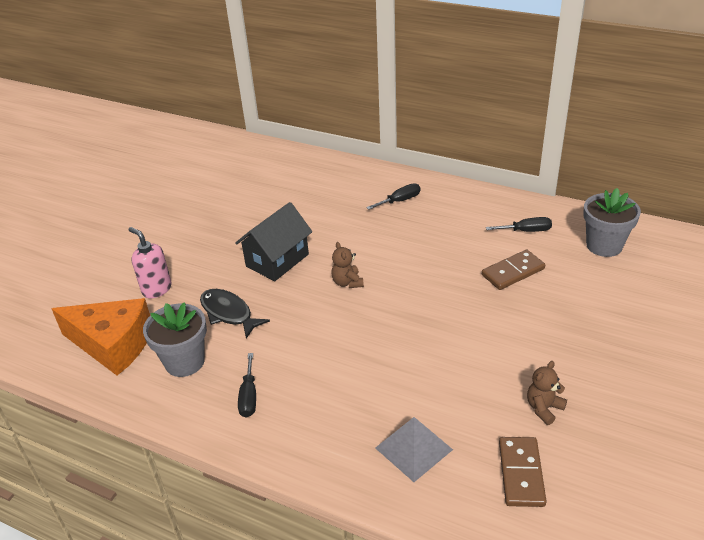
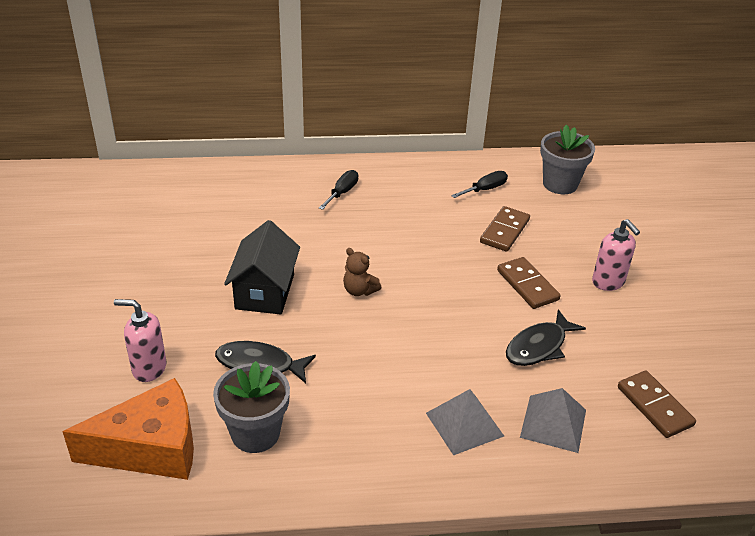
camera: 35 degrees left, 0 degrees up
black screwdriver [238,353,256,418] -> none
brown teddy bear [527,361,567,425] -> none
none -> grey pyramid [426,389,504,455]
none -> brown domino [497,257,561,309]
none -> black fish [506,309,586,366]
none -> pink soap dispenser [592,219,640,291]

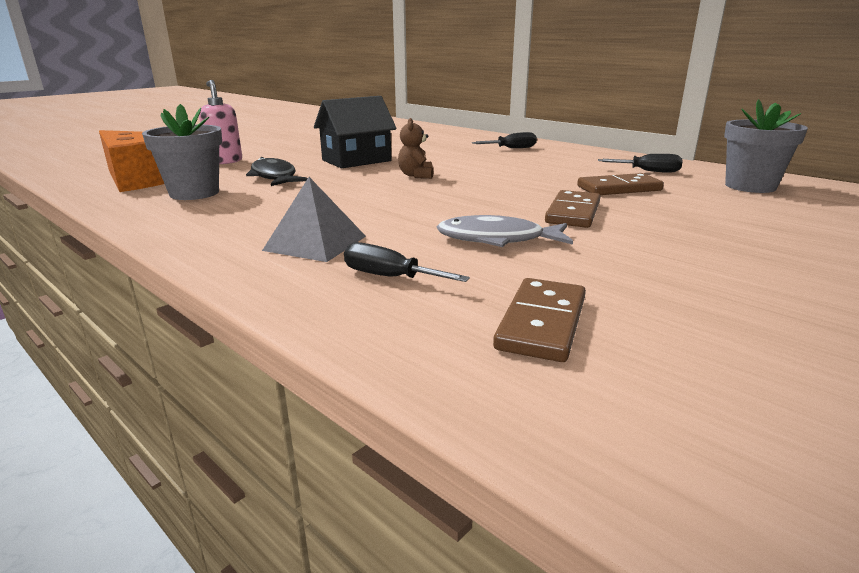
camera: 50 degrees right, 15 degrees down
black fish [506,309,586,366] -> grey fish [437,215,573,247]
grey pyramid [520,388,586,453] -> black screwdriver [344,242,470,282]
pink soap dispenser [592,219,640,291] -> none

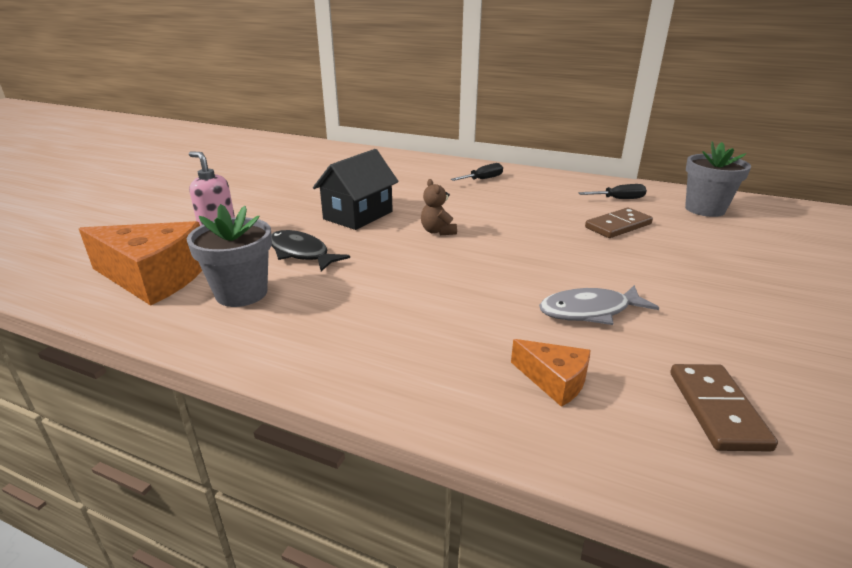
camera: 20 degrees left, 5 degrees up
grey pyramid [262,177,366,262] -> none
black screwdriver [344,242,470,282] -> orange cheese [511,339,591,407]
brown domino [545,190,600,228] -> none

